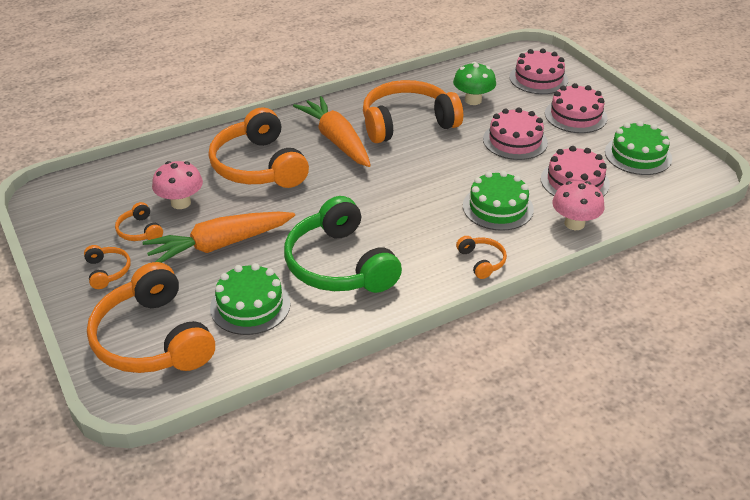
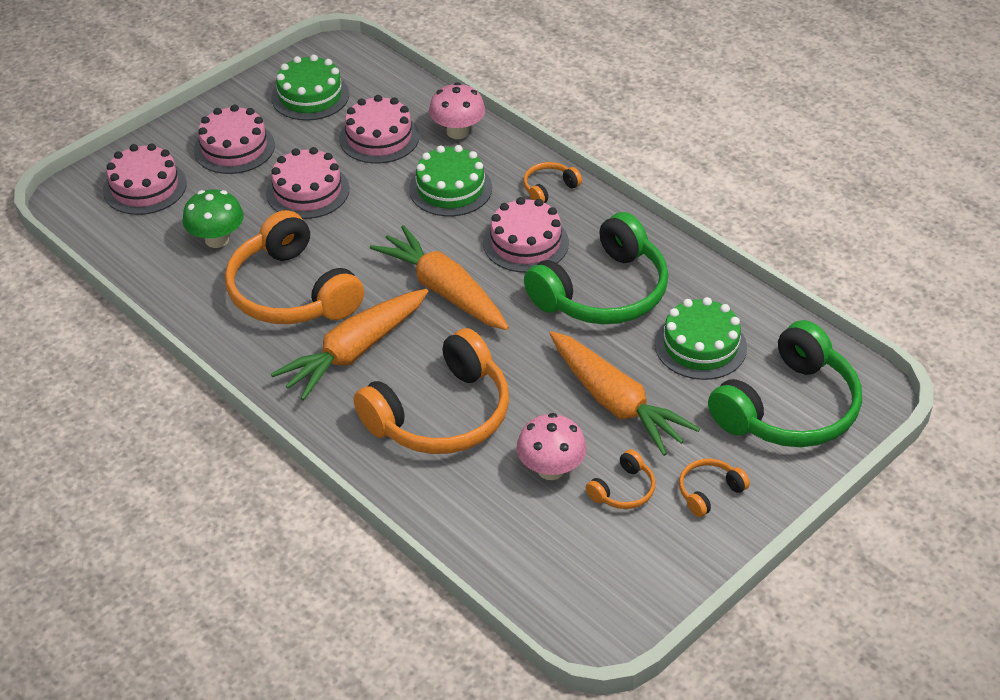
camera: 105 degrees left, 5 degrees up
orange headphones [87,262,215,373] -> green headphones [708,320,862,447]
none -> orange carrot [370,225,509,330]
none -> pink cake [483,197,569,273]

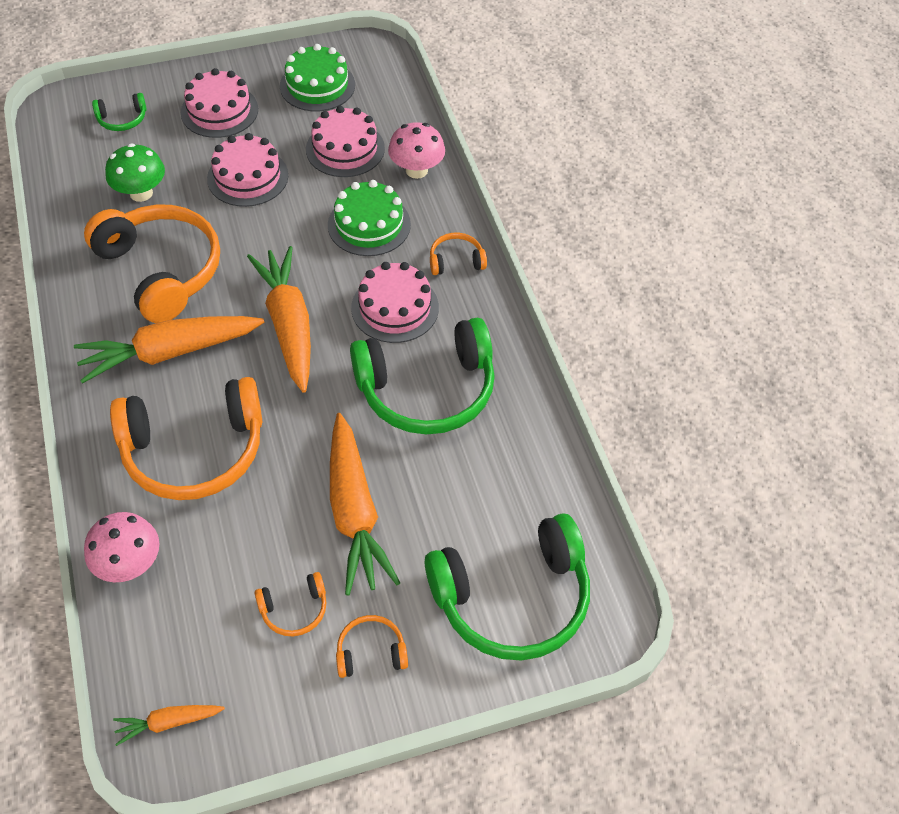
camera: 25 degrees right, 10 degrees up
pink cake [103,143,187,215] -> green headphones [92,93,147,131]
orange headphones [225,210,364,324] -> orange headphones turned 150 degrees clockwise [84,205,220,323]
pink mushroom [516,413,587,480] -> pink mushroom moved to [84,512,159,582]
green cake [655,297,747,380] -> none
none -> orange carrot [113,705,225,746]

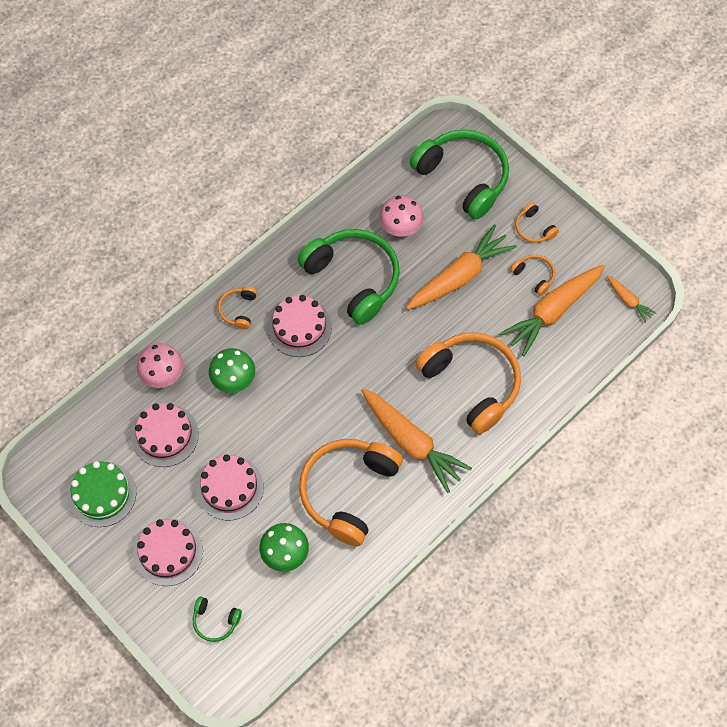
camera: 115 degrees left, 10 degrees up
pink mushroom [84,512,159,582] -> pink mushroom moved to [379,195,424,237]
green headphones [92,93,147,131] -> green headphones turned 150 degrees clockwise [193,597,242,642]
orange carrot [247,246,311,393] -> orange carrot moved to [500,265,605,356]
green cake [328,180,411,256] -> green mushroom [209,348,255,393]
orange headphones [430,233,487,275] -> orange headphones turned 45 degrees clockwise [218,287,257,329]

